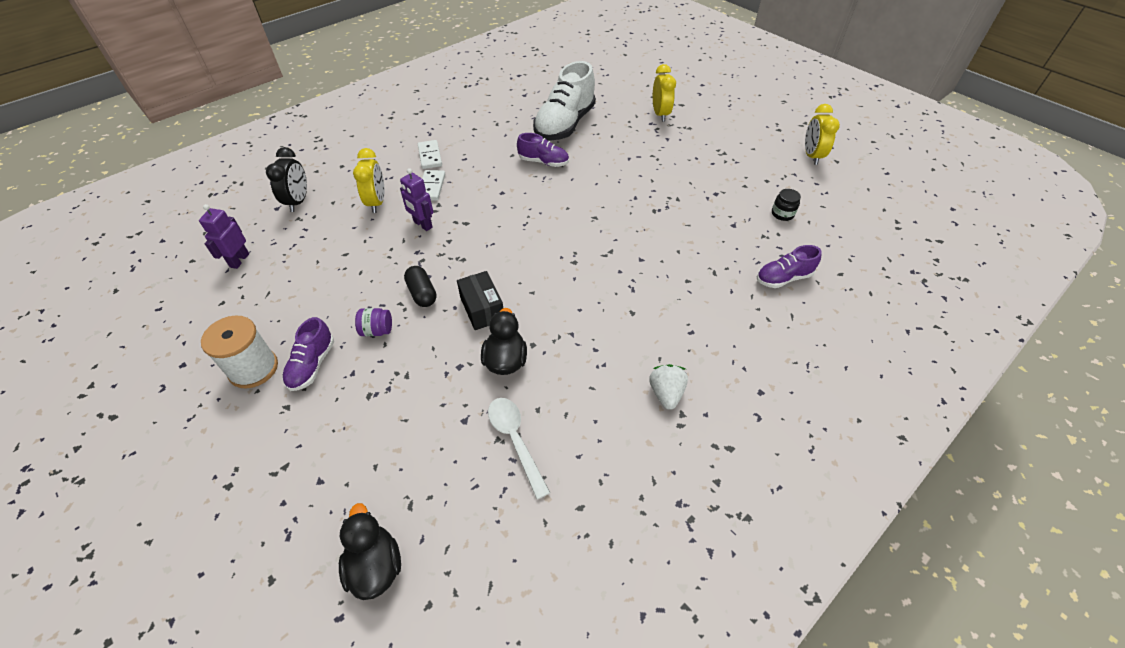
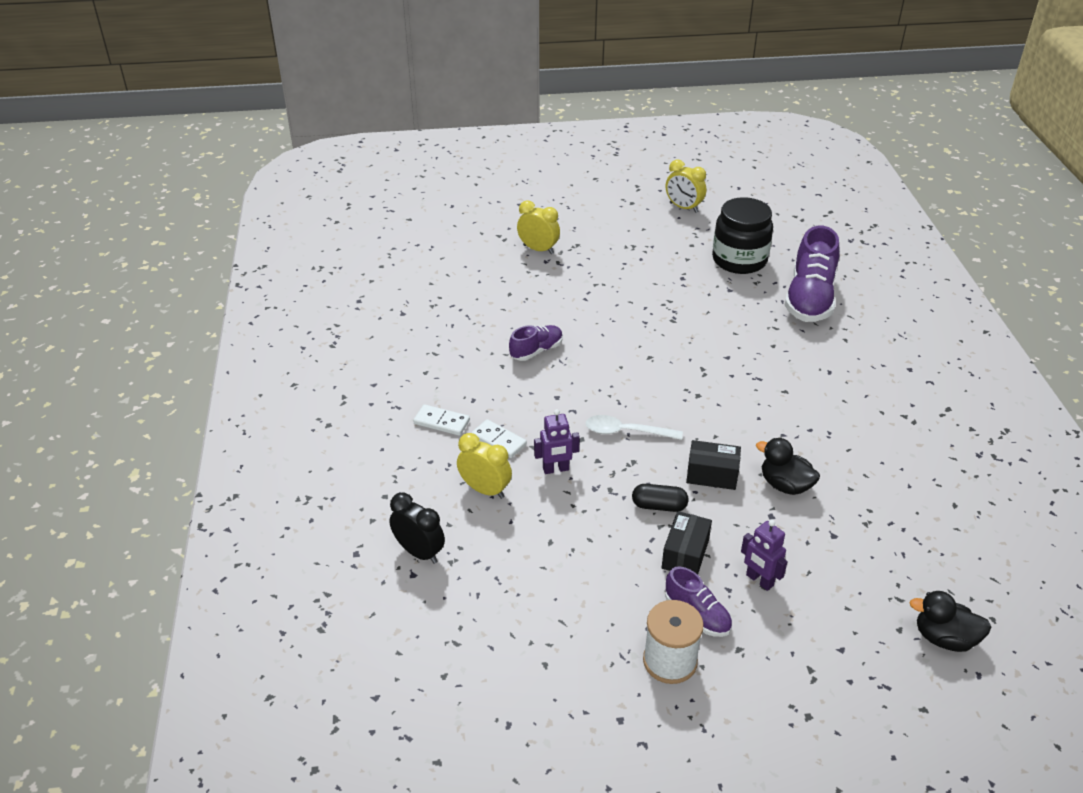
camera: 55 degrees left, 10 degrees down
purple robot [199,204,249,269] -> purple robot moved to [741,520,787,591]
purple jar [355,308,392,336] -> black box [662,511,712,575]
white spoon [488,398,550,499] -> white spoon moved to [585,415,683,440]
white shoe [533,61,596,141] -> none
white strawberry [649,364,688,410] -> none
purple shoe [757,245,822,288] -> purple shoe [785,226,840,322], size x1.89
black jar [772,189,801,221] -> black jar [712,197,773,274], size x2.49

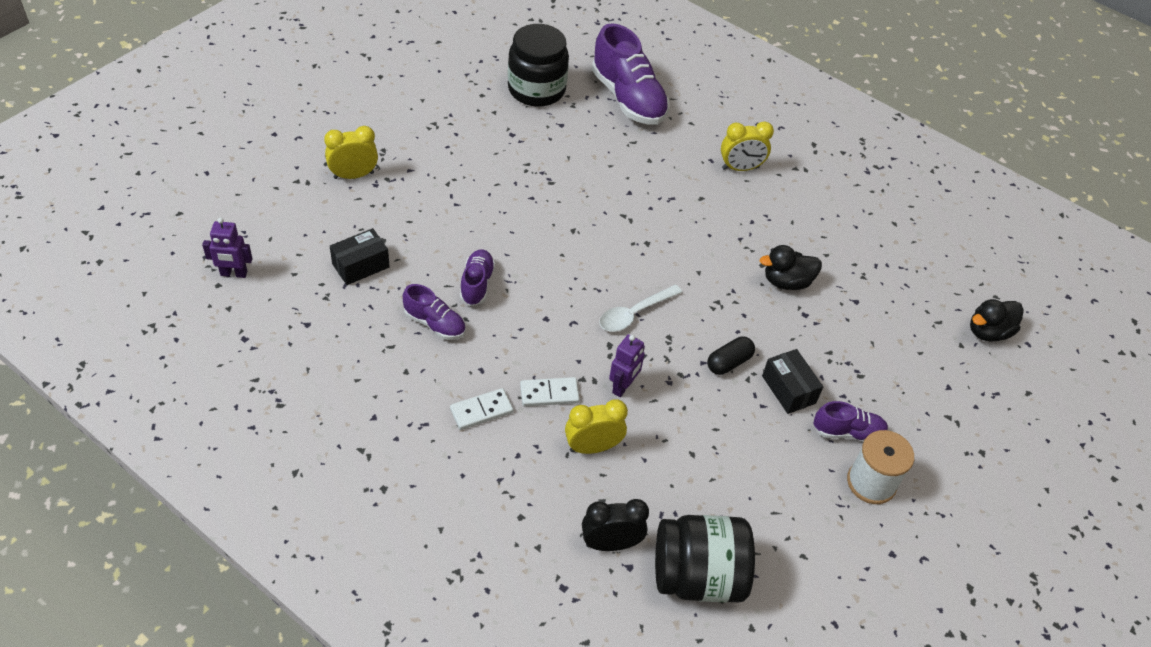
camera: 50 degrees left, 10 degrees up
yellow clock [666,160,706,213] -> yellow clock moved to [721,122,774,171]
black box [686,440,741,490] -> black box moved to [330,228,390,285]
purple robot [741,520,787,591] -> purple robot moved to [202,218,253,278]
none -> purple shoe [403,284,465,340]
none -> black jar [655,515,755,603]

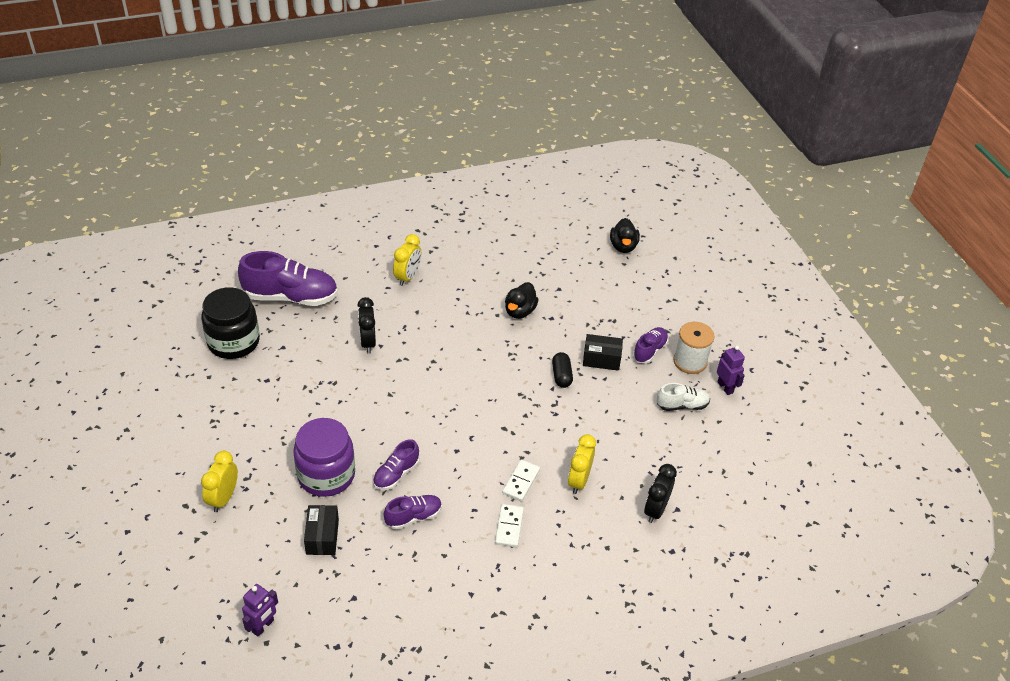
camera: 55 degrees left, 5 degrees down
purple shoe [460,249,495,306] -> purple shoe turned 90 degrees counterclockwise [373,439,419,490]
white spoon [600,284,682,332] -> none
purple robot [609,334,645,397] -> purple robot moved to [717,346,745,395]
black jar [655,515,755,603] -> none
none -> purple jar [293,418,355,497]
none -> black clock [357,297,376,354]
none -> white shoe [657,383,710,411]

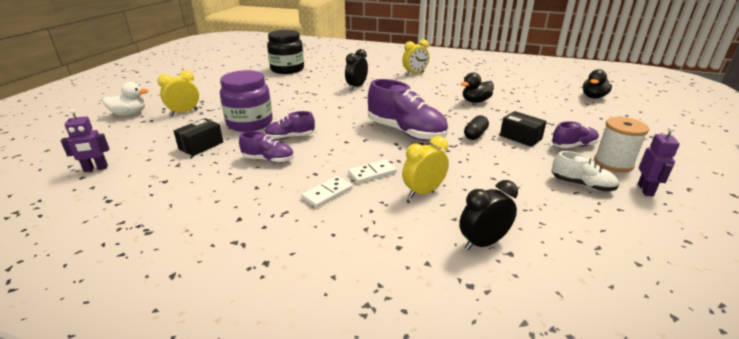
camera: 40 degrees right, 15 degrees down
purple shoe [238,251,338,306] -> purple shoe moved to [368,79,448,141]
none -> white duck [102,82,149,116]

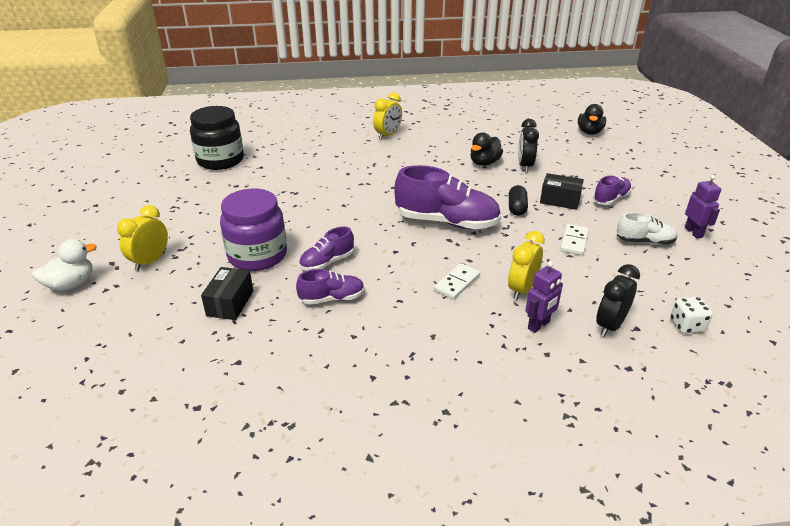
camera: 25 degrees left, 5 degrees up
purple robot [61,109,109,172] -> purple robot moved to [525,261,563,333]
white domino [302,176,352,208] -> white domino moved to [560,224,589,255]
black clock [345,49,368,90] -> black clock moved to [518,119,539,172]
white spool [594,117,649,172] -> none
none -> white dice [670,297,713,334]

